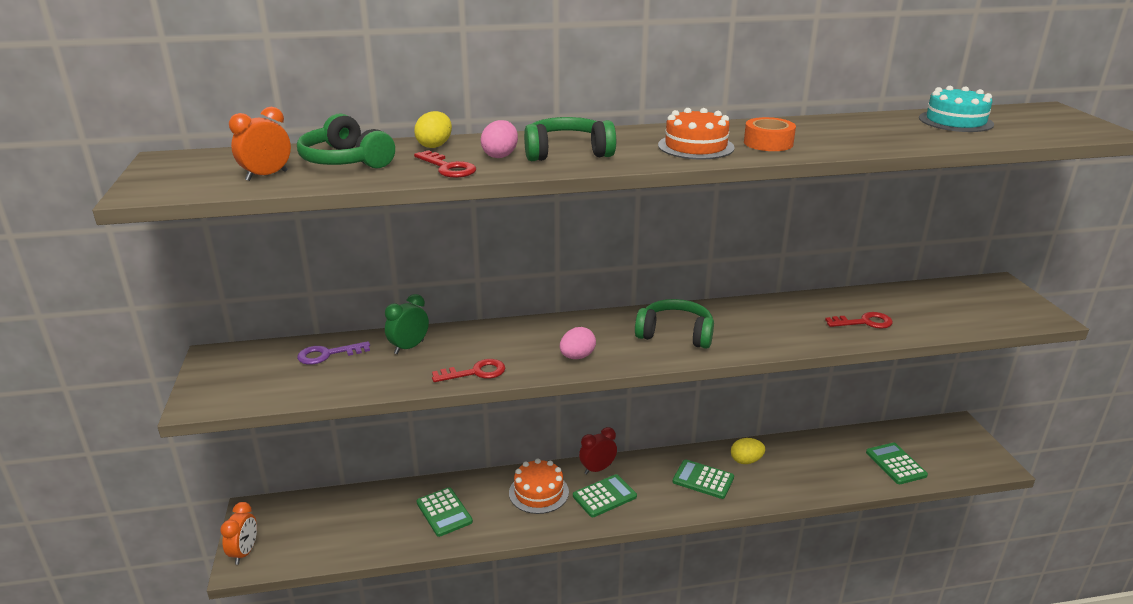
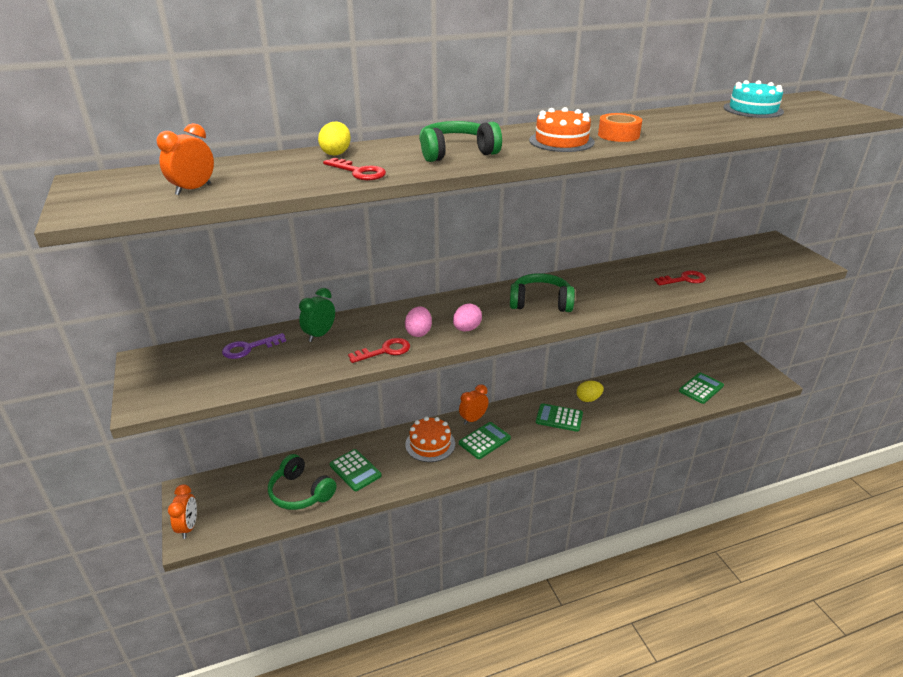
camera: 10 degrees left, 5 degrees up
green headphones [297,113,395,169] -> green headphones moved to [268,454,337,510]
pink egg [481,120,518,158] -> pink egg moved to [405,306,432,337]
red clock [579,427,617,474] -> orange clock [459,384,489,425]
green calculator [866,443,928,484] -> green calculator turned 75 degrees clockwise [679,373,724,404]

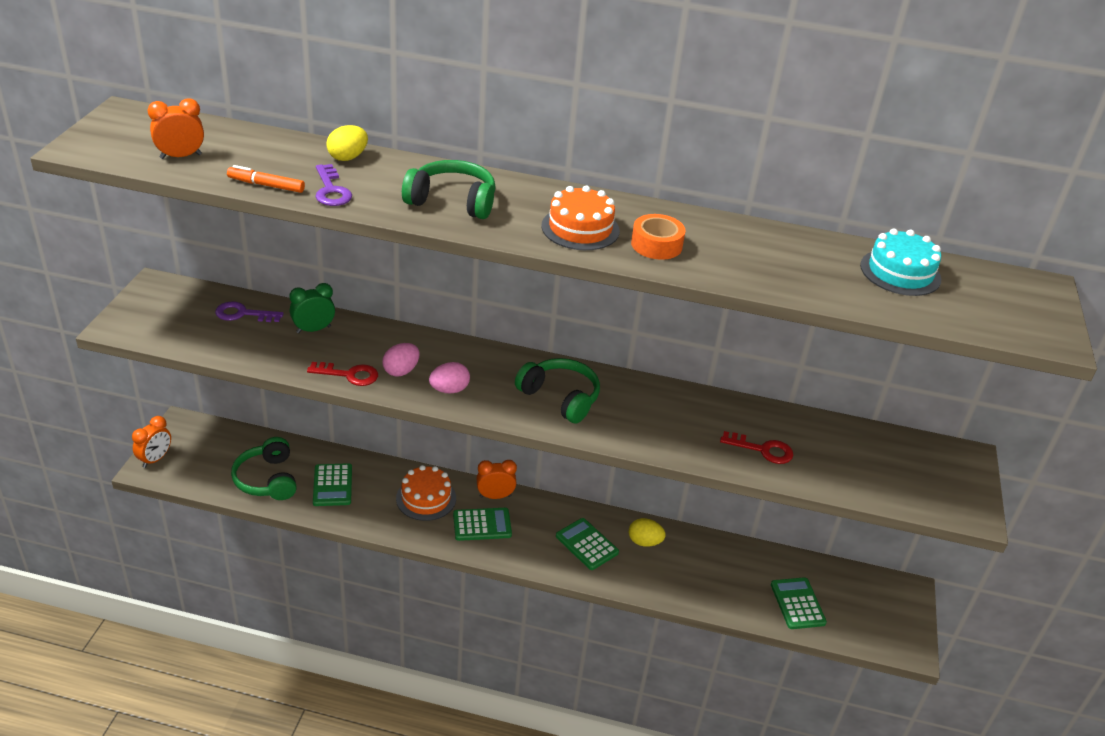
camera: 30 degrees right, 5 degrees up
red key [323,158,386,180] -> purple key [315,164,352,206]
green calculator [679,373,724,404] -> green calculator turned 90 degrees counterclockwise [771,577,827,629]
none -> orange marker [227,165,305,193]

